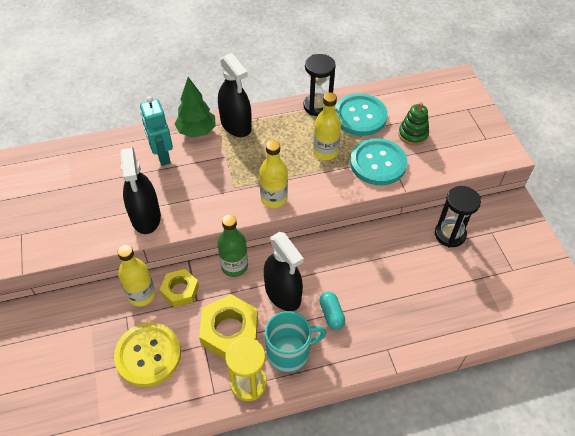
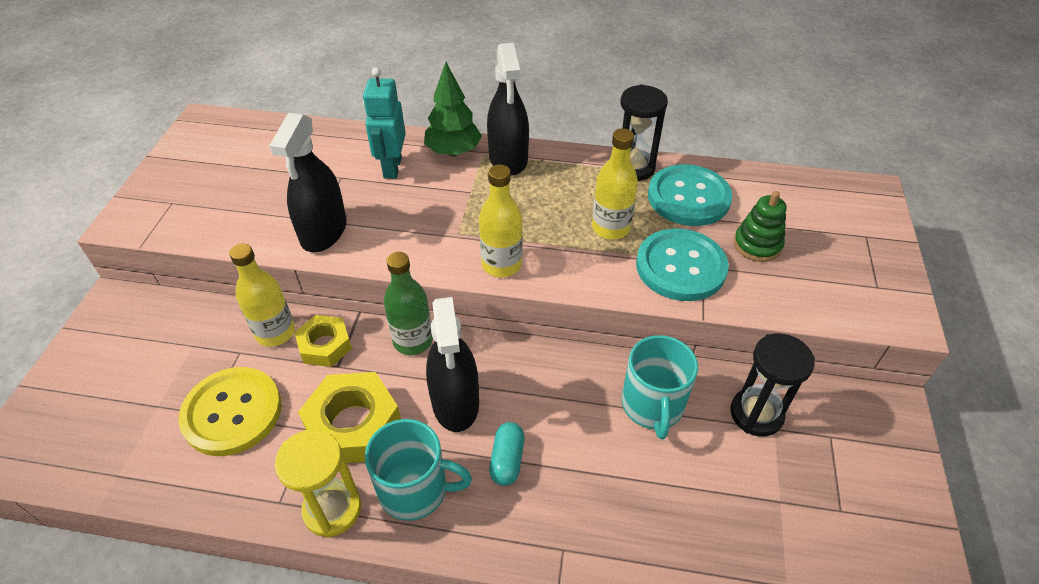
camera: 25 degrees right, 5 degrees down
none -> turquoise mug [622,335,698,439]

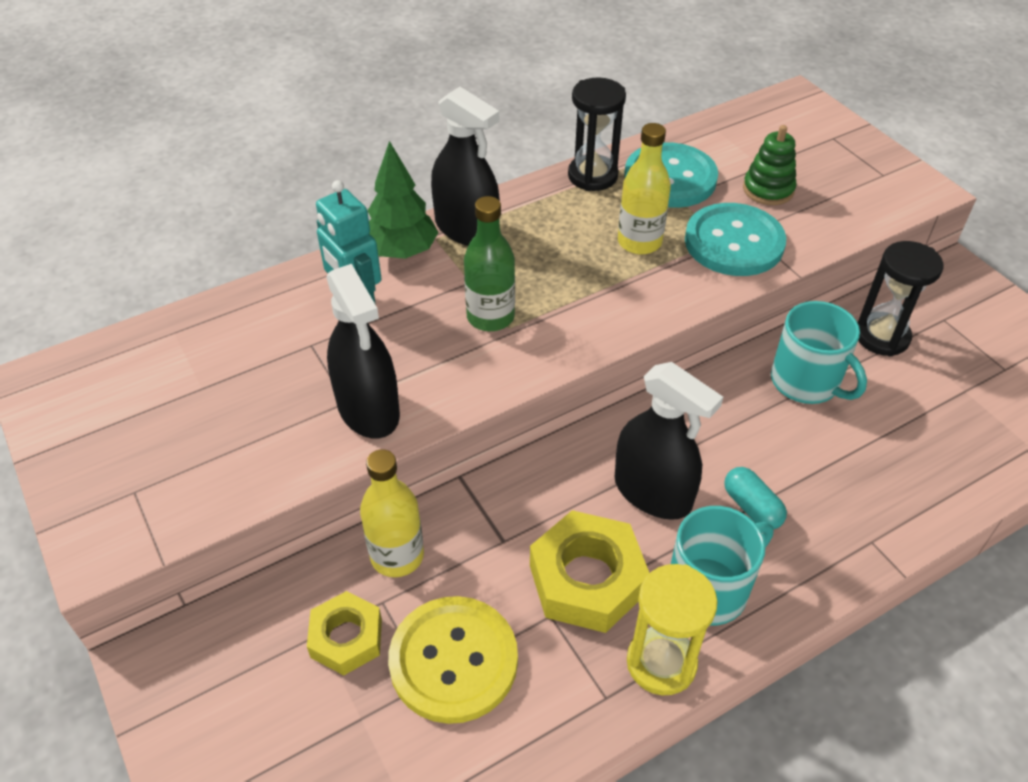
camera: 40 degrees left, 0 degrees up
yellow nut [294,315,352,367] -> yellow nut moved to [307,591,382,675]
green bottle [384,252,433,355] -> green bottle moved to [464,196,515,331]
yellow bottle [479,164,523,277] -> none

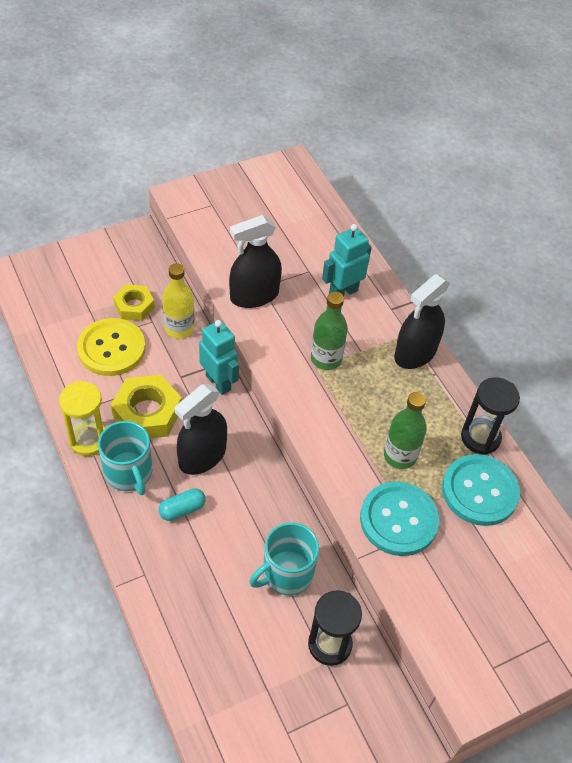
camera: 90 degrees right, 5 degrees up
green tree [368,141,439,259] -> none
yellow bottle [618,123,671,255] -> green bottle [384,392,427,469]
green stacking toy [743,125,797,205] -> none
none -> turquoise robot [199,320,239,395]

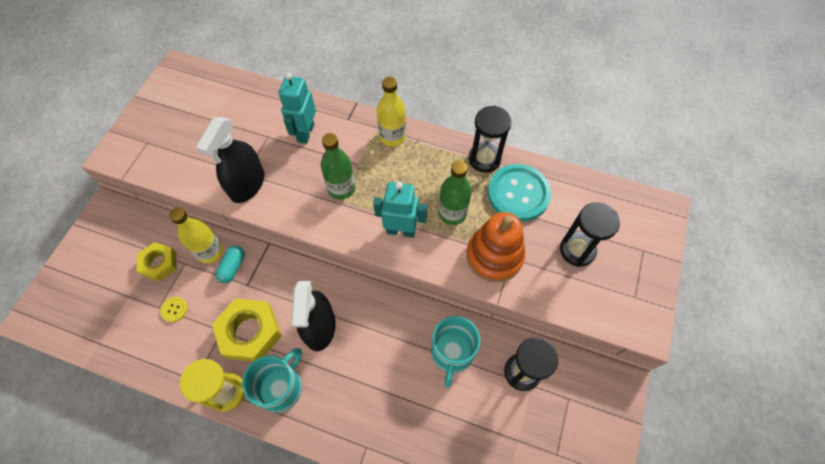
camera: 40 degrees left, 10 degrees up
yellow button [77,318,146,376] -> yellow button [160,297,188,322], size x0.40
turquoise mug [98,421,152,495] -> turquoise mug turned 75 degrees counterclockwise [242,348,302,412]
turquoise capsule [159,488,206,521] -> turquoise capsule moved to [215,245,245,283]
turquoise robot [199,320,239,395] -> turquoise robot moved to [373,182,427,238]
turquoise button [360,481,439,556] -> orange stacking toy [466,212,525,283]
black spray bottle [394,274,450,369] -> yellow bottle [377,77,406,146]
none -> black hourglass [560,202,620,267]

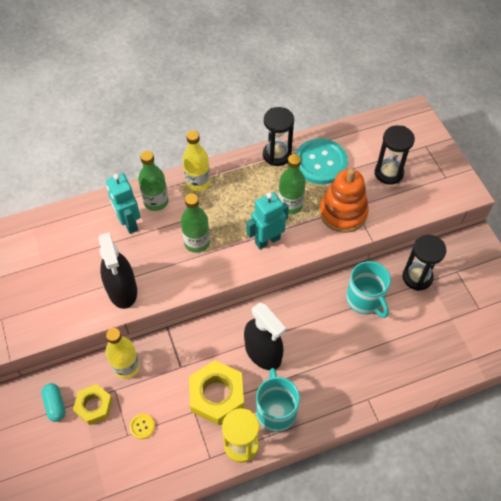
camera: 40 degrees left, 5 degrees down
turquoise capsule [215,245,245,283] -> turquoise capsule moved to [41,383,66,422]
none -> green bottle [138,151,169,211]

